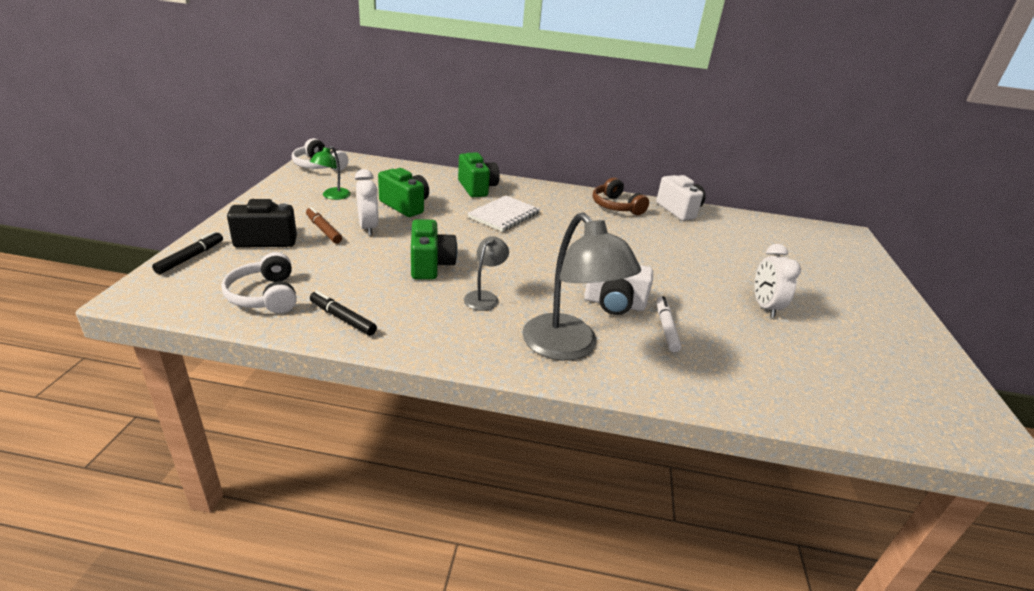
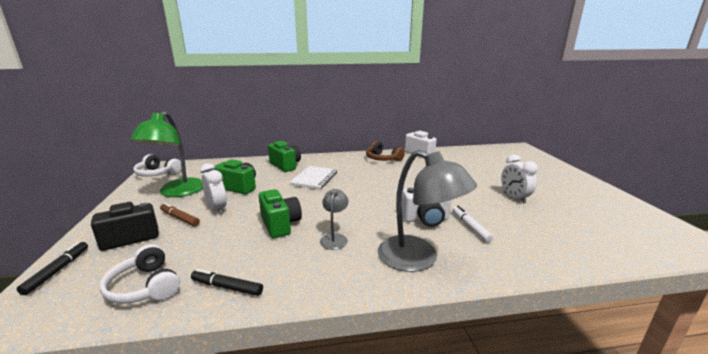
camera: 15 degrees left, 10 degrees down
green lamp [310,146,351,200] -> green lamp [130,111,203,197], size x1.99

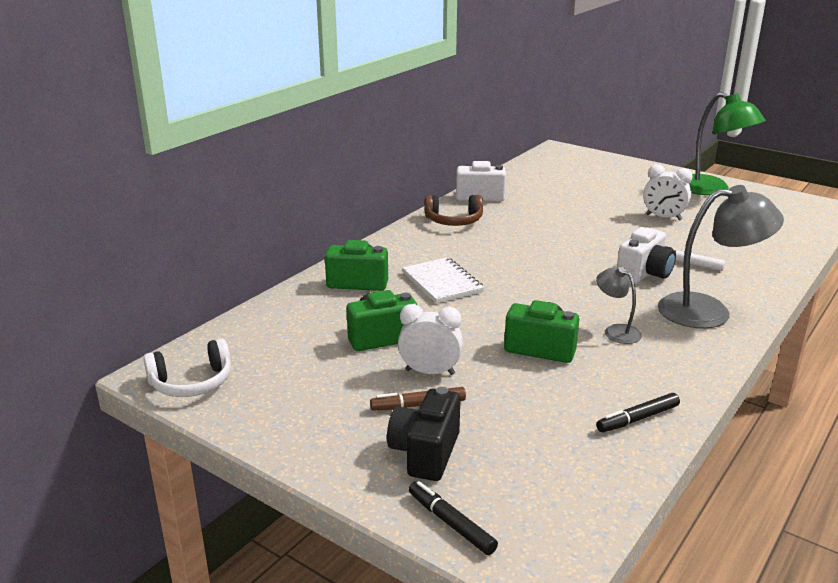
camera: 45 degrees left, 5 degrees up
white headphones [100,244,180,304] -> none
green lamp [130,111,203,197] -> green lamp moved to [689,92,766,195]

